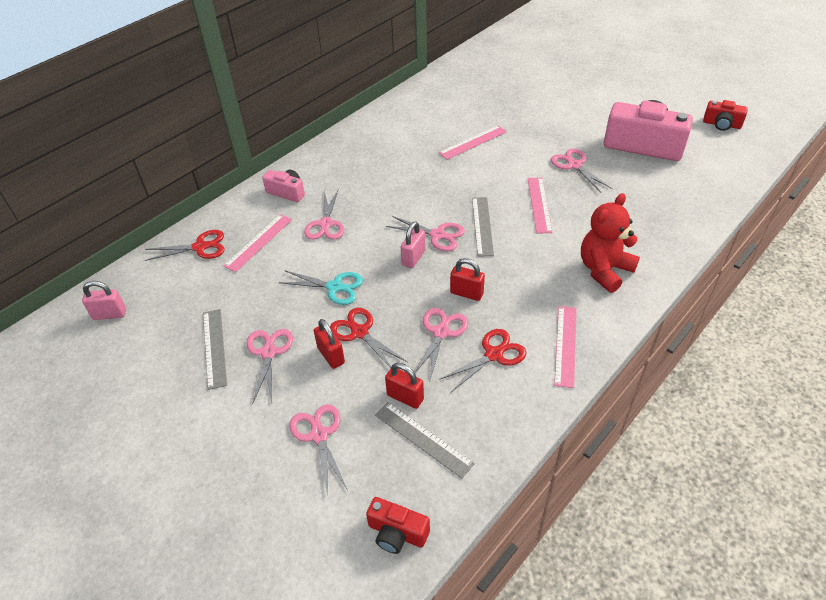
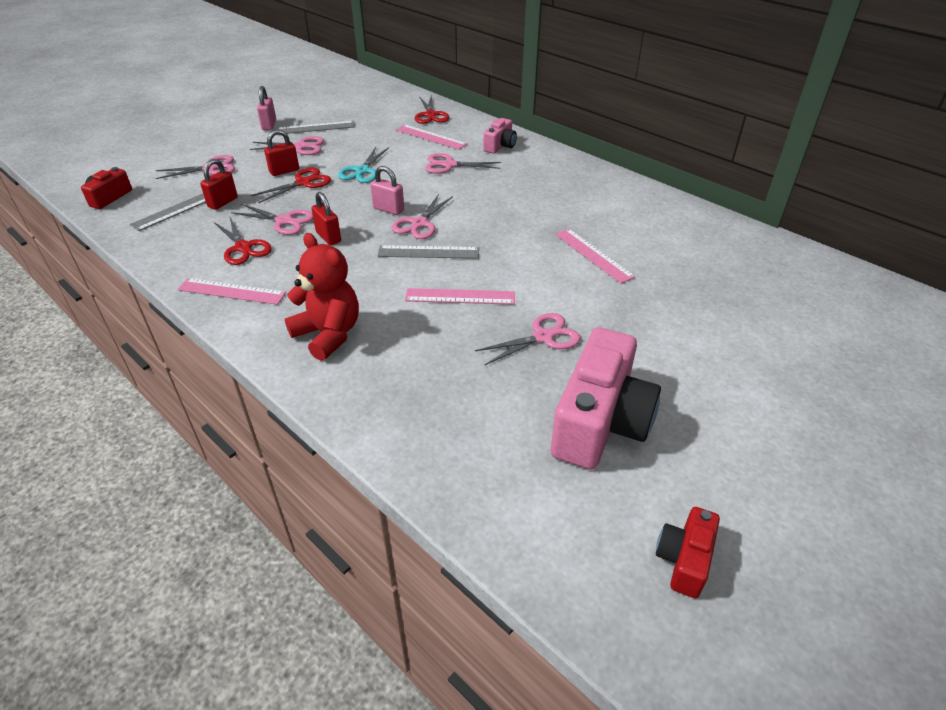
camera: 90 degrees right, 5 degrees down
pink padlock [82,281,126,320] -> pink padlock moved to [257,86,276,130]
red padlock [450,258,485,301] -> red padlock turned 60 degrees counterclockwise [311,192,341,245]

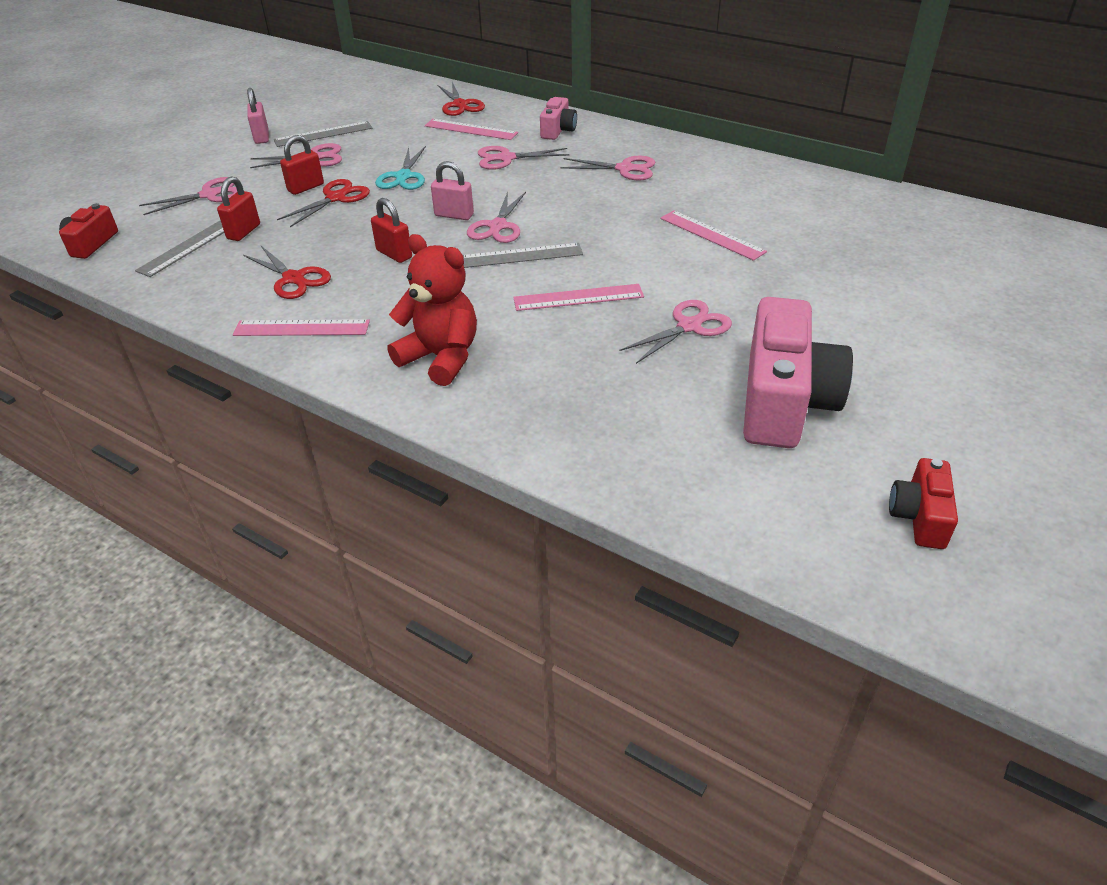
camera: 10 degrees left, 0 degrees up
pink scissors [231,204,313,235] -> pink scissors moved to [560,156,655,180]

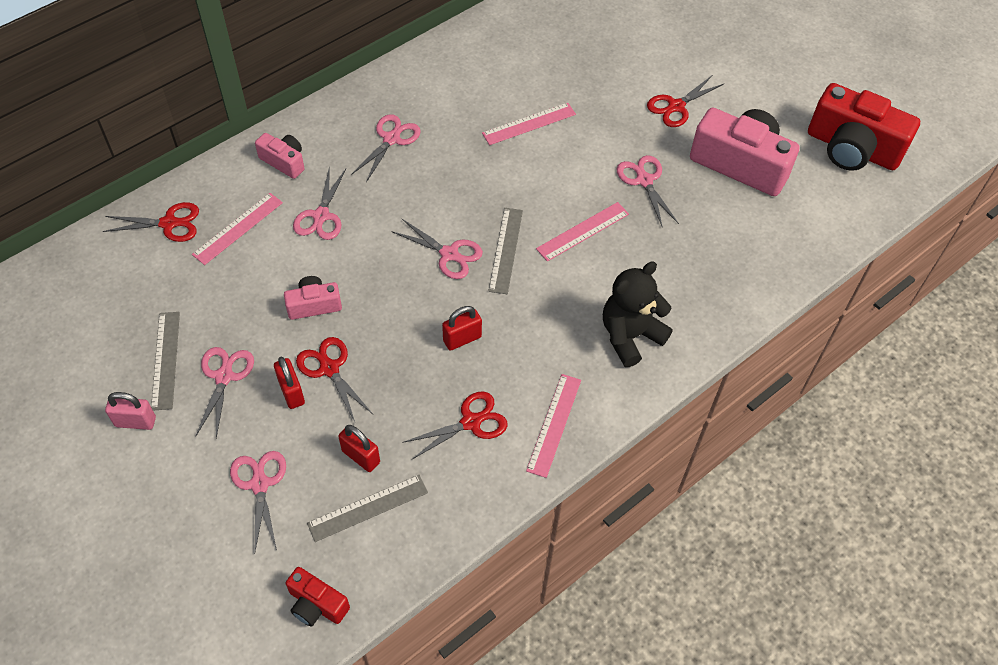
camera: 75 degrees left, 15 degrees up
grey ruler [135,220,224,277] -> grey ruler turned 75 degrees counterclockwise [307,475,428,542]
turquoise scissors [375,146,426,190] -> pink camera [284,276,342,320]
red teddy bear [388,234,477,386] -> black teddy bear [603,261,673,367]
pink padlock [431,161,474,220] -> none
pink ruler [513,284,644,311] -> pink ruler turned 45 degrees clockwise [536,202,629,262]
red camera [889,458,958,549] -> red camera [808,83,920,171], size x2.00
none -> red scissors [647,76,724,127]

